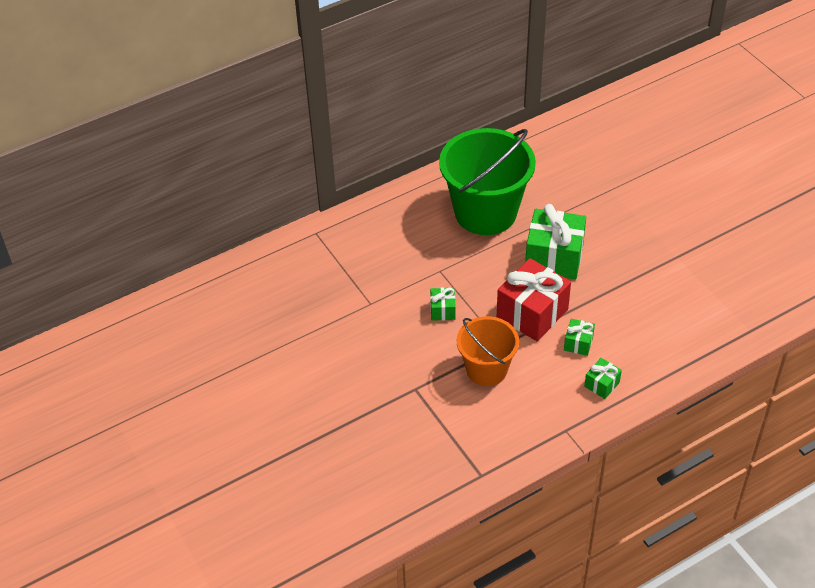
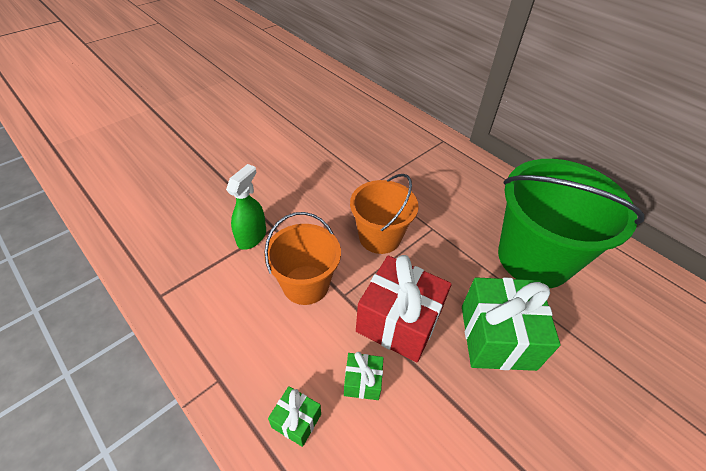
camera: 75 degrees right, 0 degrees up
green gift [430,288,456,321] -> orange bucket [350,174,419,254]
none -> green spray bottle [226,164,266,250]

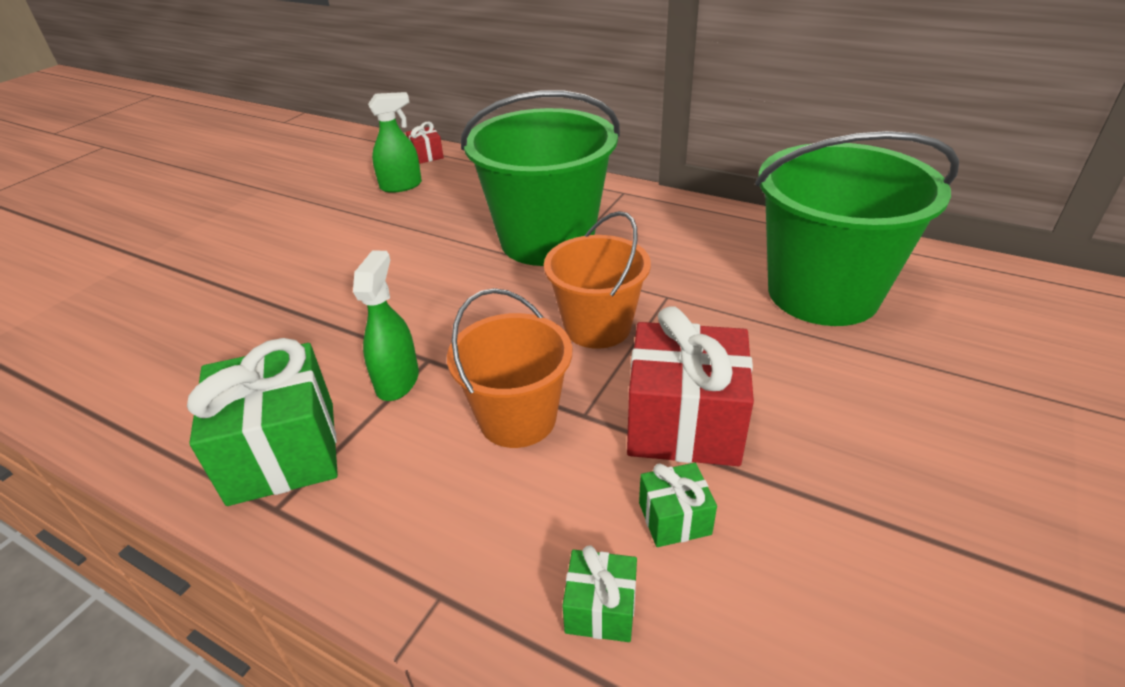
camera: 15 degrees left, 10 degrees down
green gift [462,277,560,371] -> green gift moved to [187,338,338,506]
none -> green spray bottle [368,92,422,193]
none -> red gift [406,122,444,164]
none -> green bucket [461,90,620,266]

